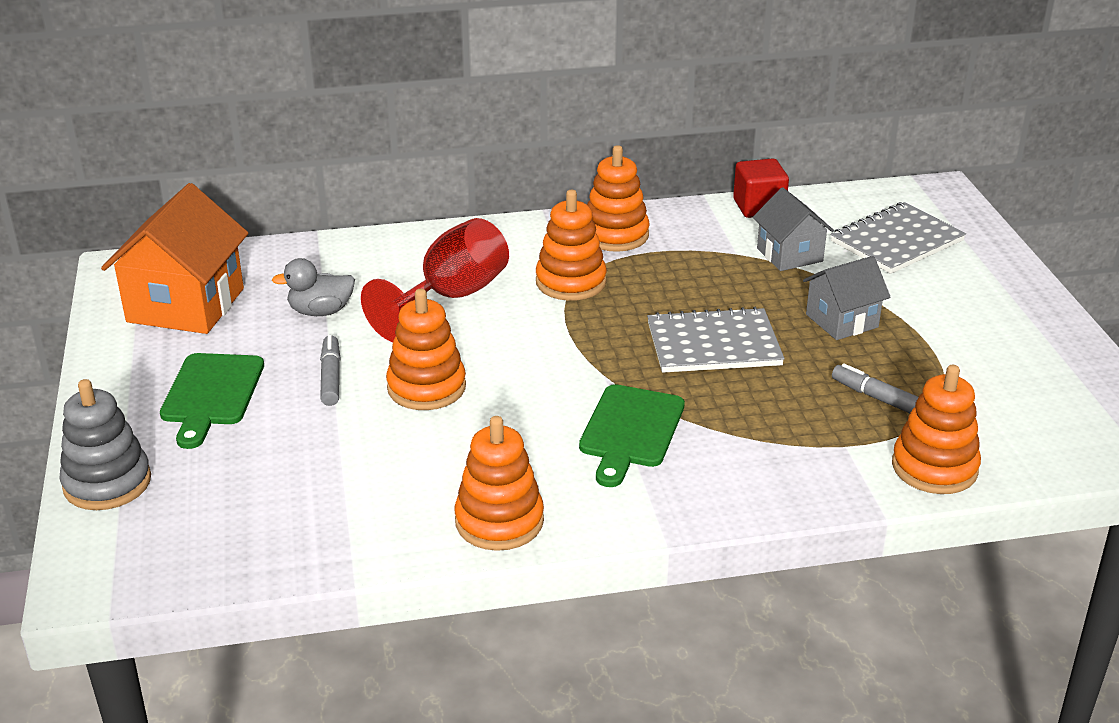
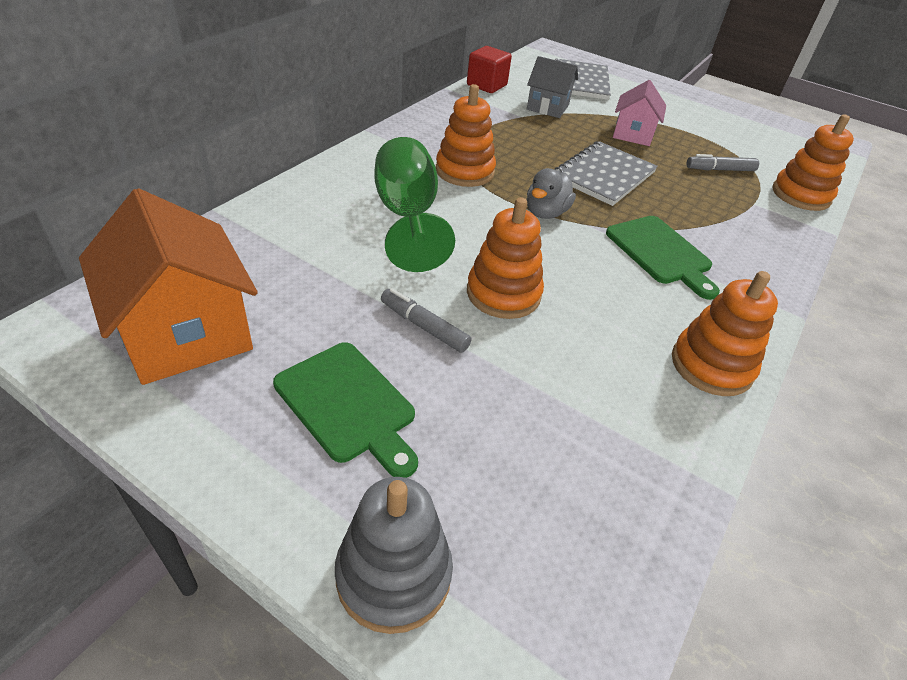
camera: 50 degrees left, 10 degrees up
grey duck [272,258,355,316] -> grey duck moved to [527,168,576,219]
red goblet [361,218,509,342] -> green goblet [374,137,455,272]
orange stacking toy [587,145,650,252] -> none
grey house [803,256,891,340] -> pink house [613,80,666,146]

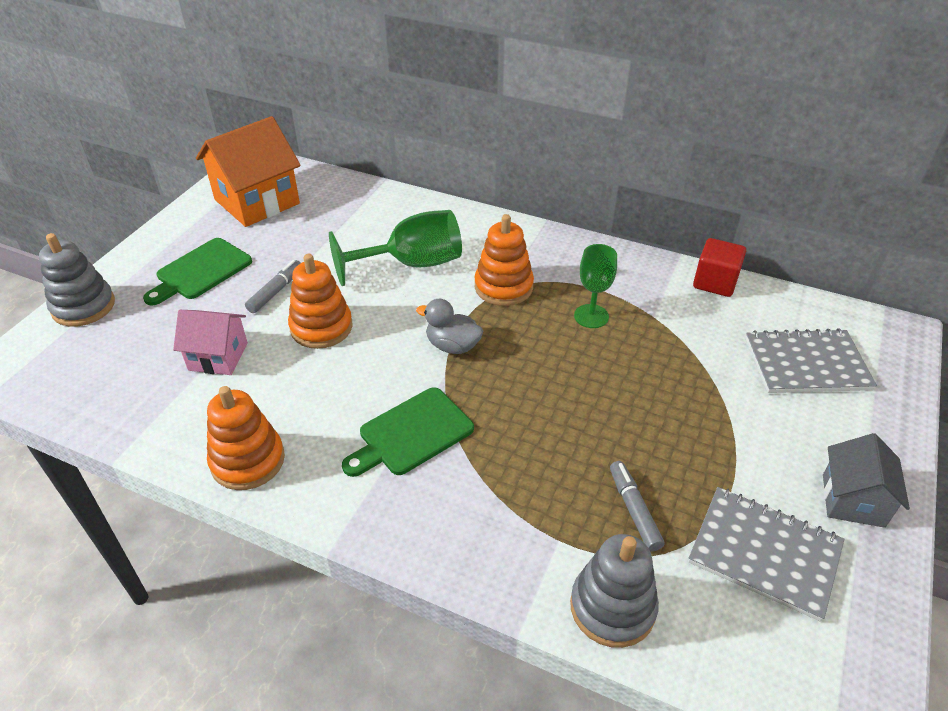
camera: 85 degrees right, 0 degrees up
grey house [527,56,578,118] -> grey house moved to [823,433,910,528]
grey notebook [554,141,658,206] -> grey notebook moved to [688,487,844,622]
pink house [613,80,666,146] -> pink house moved to [173,310,248,375]
orange stacking toy [772,114,854,211] -> grey stacking toy [570,534,659,648]
none -> green goblet [574,244,617,328]

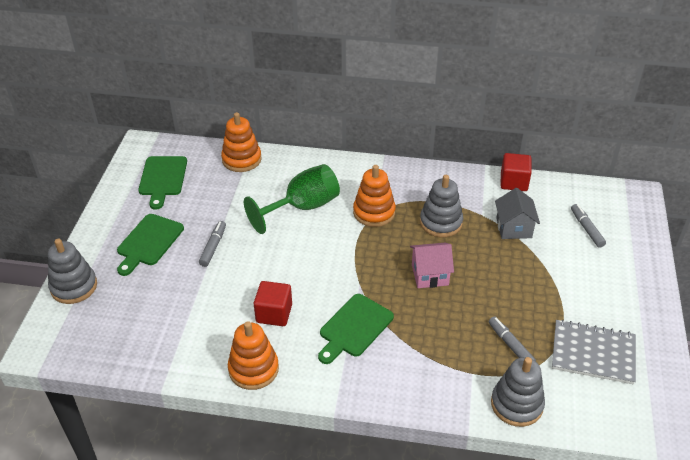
camera: 15 degrees left, 0 degrees up
pink house [173,310,248,375] -> pink house moved to [410,243,454,288]
orange house [196,116,301,227] -> green cutting board [138,156,187,210]
orange stacking toy [288,254,353,349] -> orange stacking toy moved to [221,112,262,172]
grey duck [416,299,483,354] -> none
green goblet [574,244,617,328] -> grey stacking toy [420,175,463,237]
grey notebook [746,328,877,393] -> grey marker [571,204,606,248]
grey house [823,433,910,528] -> grey house moved to [495,188,540,239]
none -> red cube [254,281,292,326]

